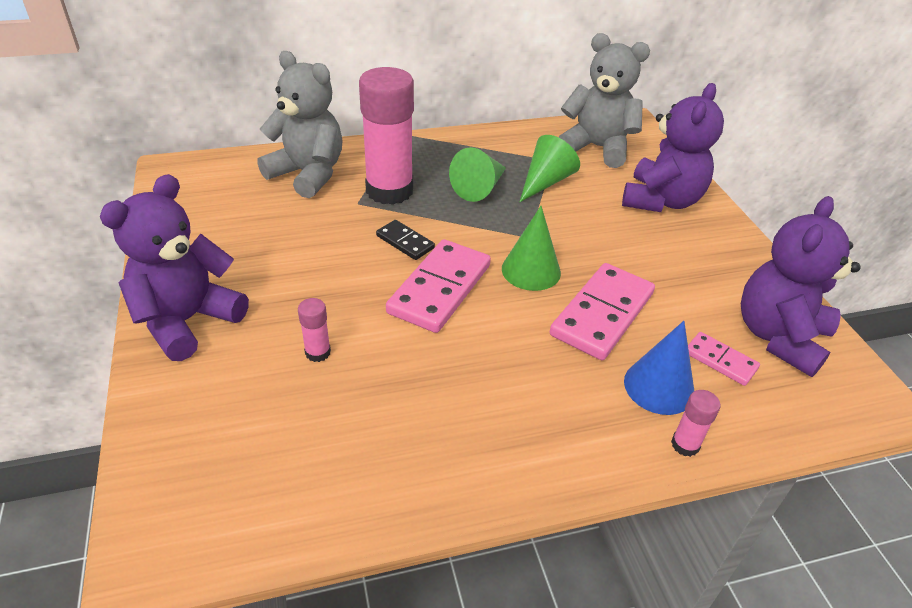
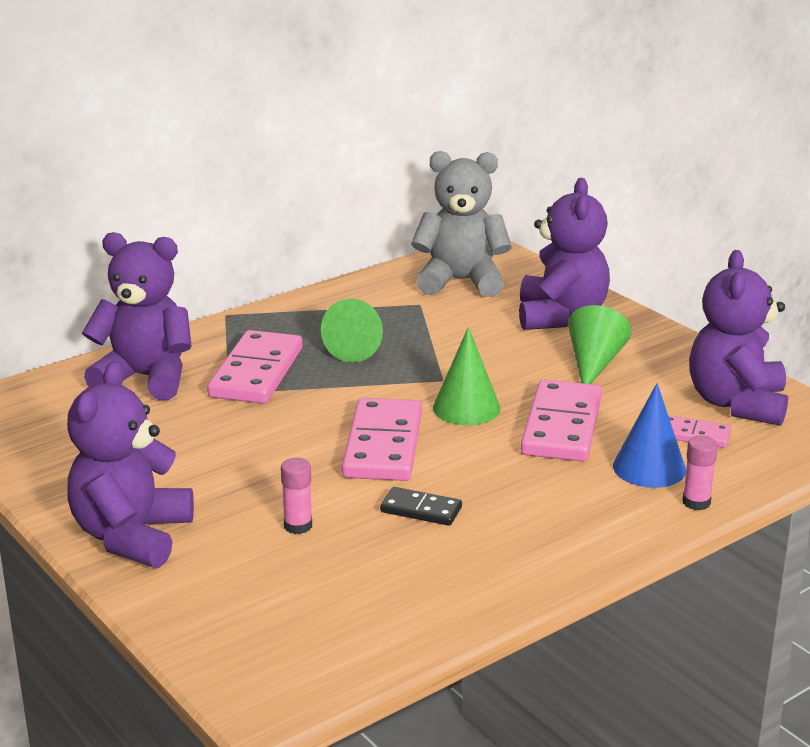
camera: 20 degrees left, 15 degrees down
grey teddy bear [257,51,343,198] -> purple teddy bear [82,232,192,400]
pink glue stick [359,67,414,205] -> pink domino [207,330,302,404]
black domino [376,220,435,260] -> black domino moved to [380,487,462,526]
green cone [520,135,580,202] -> green cone moved to [568,305,632,384]

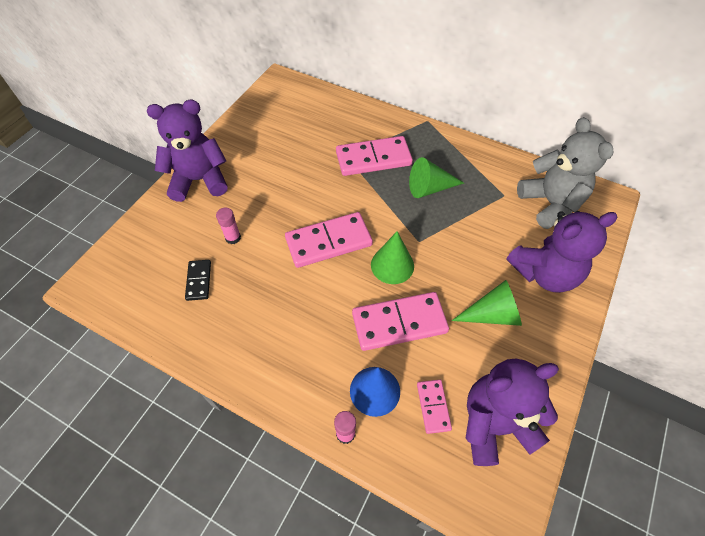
camera: 65 degrees right, 30 degrees up
purple teddy bear [82,232,192,400] -> none
black domino [380,487,462,526] -> black domino moved to [185,260,211,301]

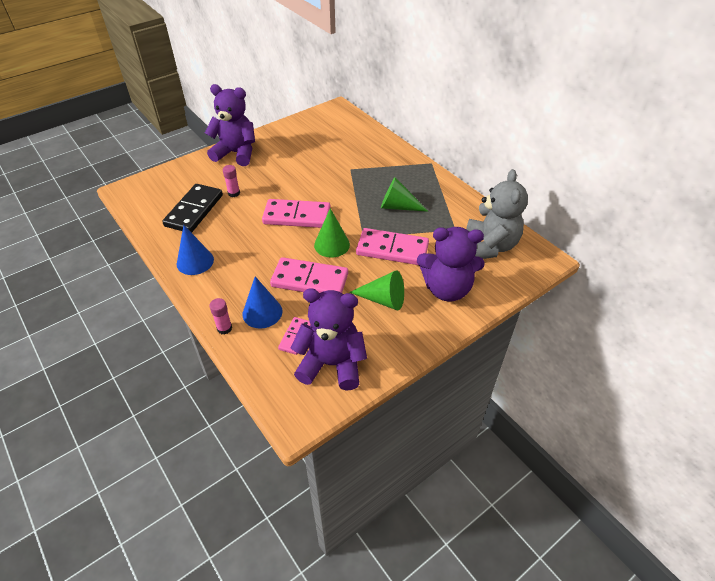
camera: 25 degrees right, 10 degrees down
black domino [185,260,211,301] -> black domino [162,184,223,233], size x1.92
pink domino [336,136,413,176] -> pink domino moved to [356,228,429,265]
none -> blue cone [177,225,214,275]

